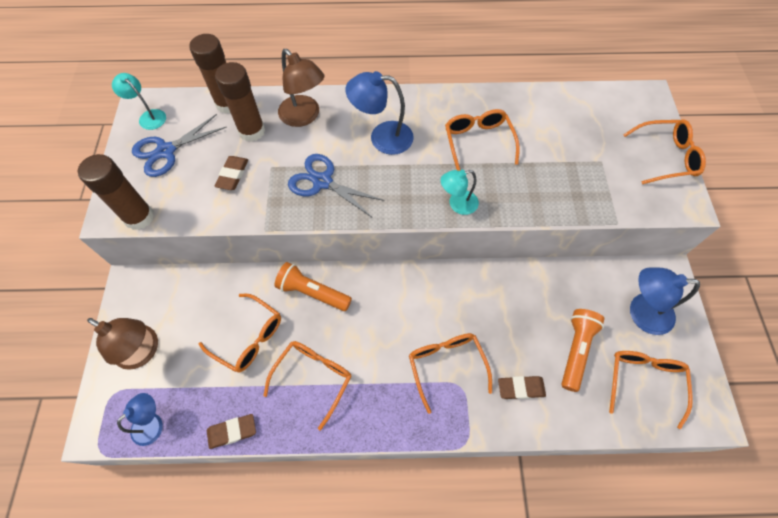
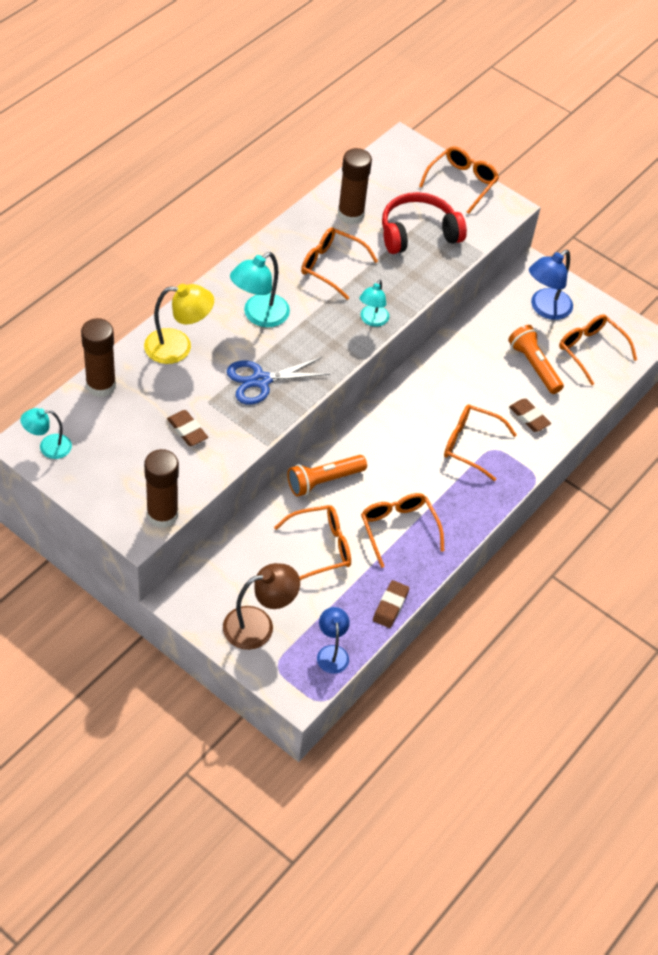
camera: 55 degrees left, 10 degrees down
blue scissors [132,114,227,177] -> none
brown glue stick [215,62,265,142] -> brown glue stick moved to [338,148,372,224]
brown lamp [278,49,324,127] -> yellow lamp [144,284,214,364]
blue lamp [346,71,414,155] -> turquoise lamp [230,252,290,327]
brown eraser [498,376,546,399] -> brown eraser turned 75 degrees counterclockwise [509,399,551,432]
none -> red headphones [382,192,467,254]

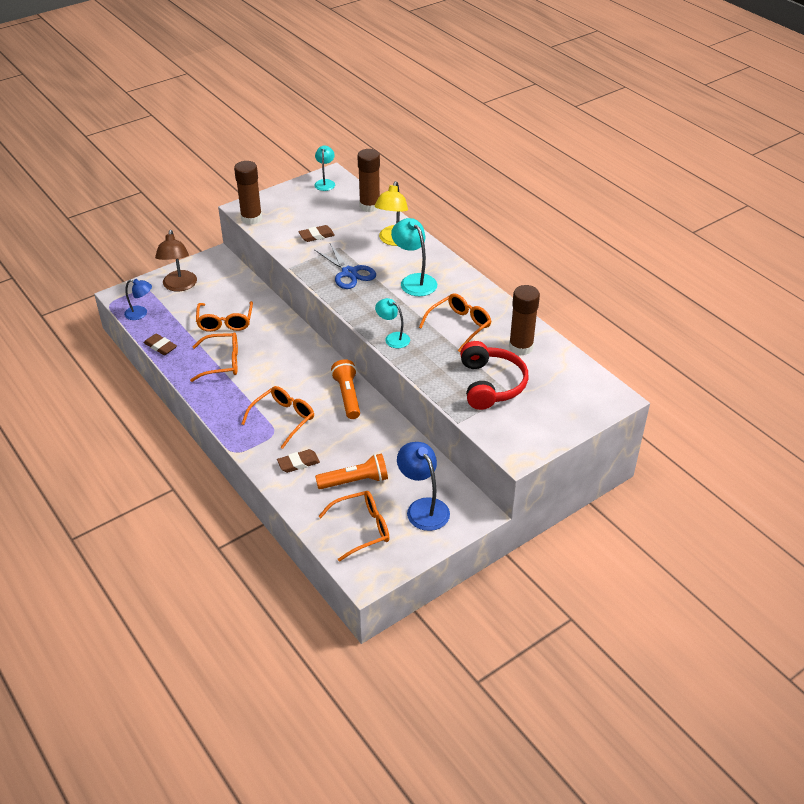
camera: 110 degrees right, 10 degrees down
blue scissors [227,357,330,405] -> blue scissors turned 150 degrees clockwise [315,243,376,289]
orange flashlight [287,455,367,497] -> orange flashlight moved to [331,359,360,419]
orange glasses [419,146,499,214] -> none

